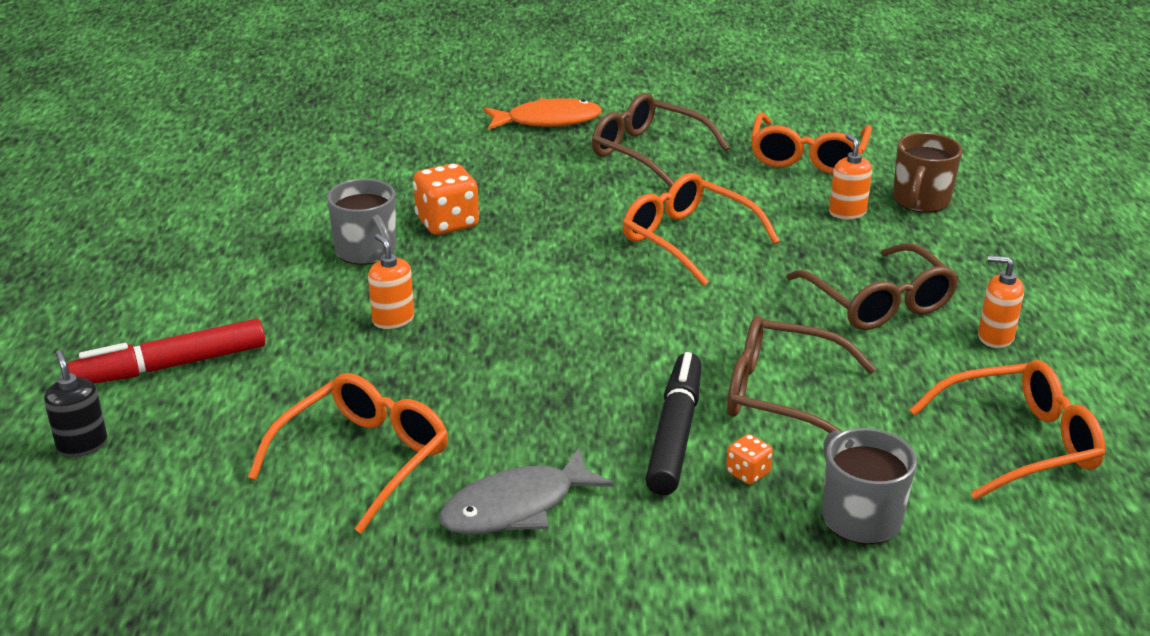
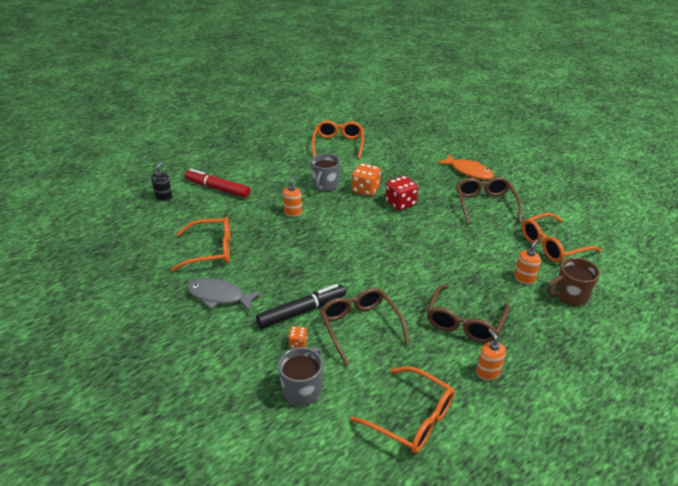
camera: 50 degrees right, 5 degrees up
orange glasses [623,173,780,286] -> orange glasses moved to [312,120,364,159]
none -> red dice [385,176,418,210]

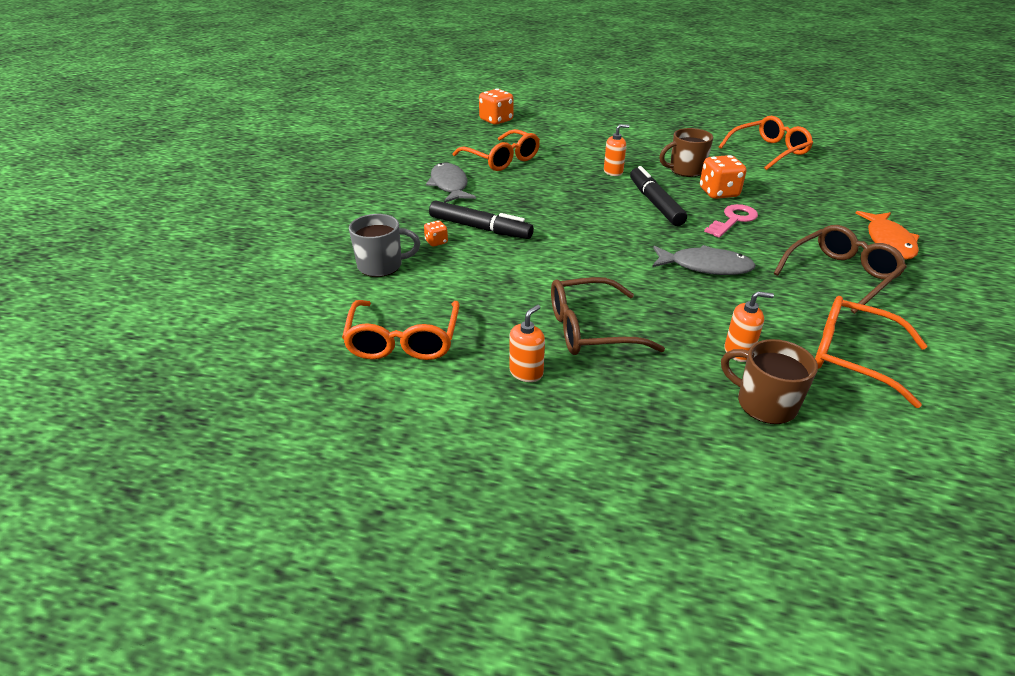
camera: 55 degrees right, 0 degrees up
black soap dispenser [151,162,173,202] -> none
red marker [185,169,250,198] -> none
grey mug [311,154,340,191] -> brown mug [659,128,713,177]
brown glasses [320,288,410,366] -> none
red dice [385,176,418,210] -> pink key [704,204,758,238]
none -> orange dice [479,88,514,125]
none -> black marker [630,166,687,226]
none -> grey fish [652,245,756,275]

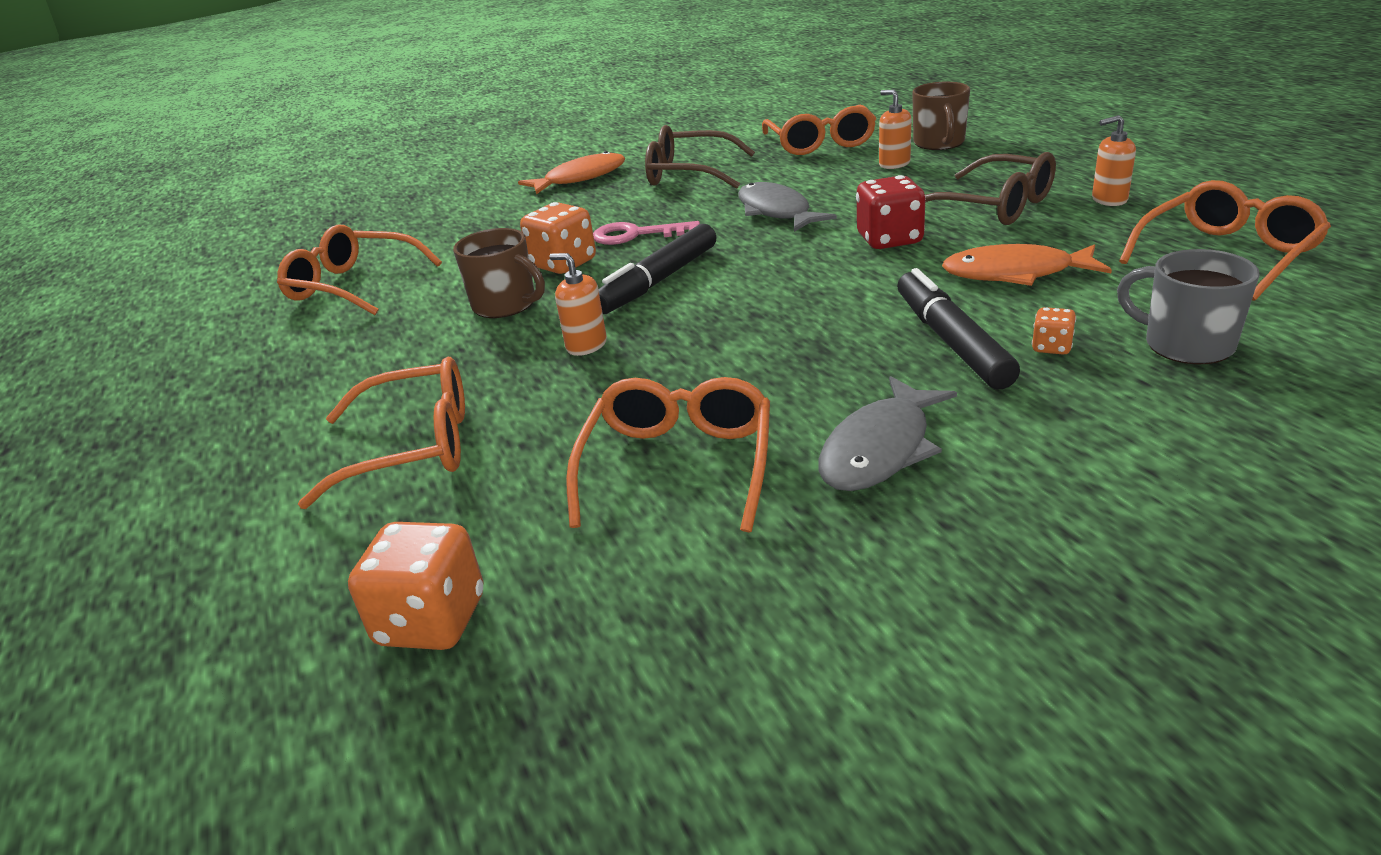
camera: 125 degrees left, 5 degrees down
none -> orange glasses [298,357,465,509]
none -> red dice [856,175,926,249]
none -> orange fish [942,244,1112,286]

